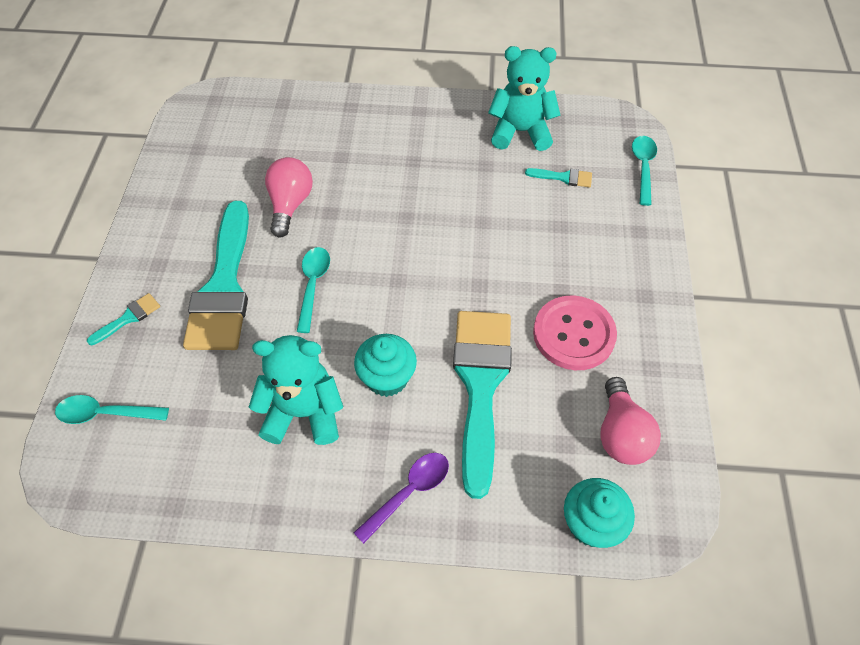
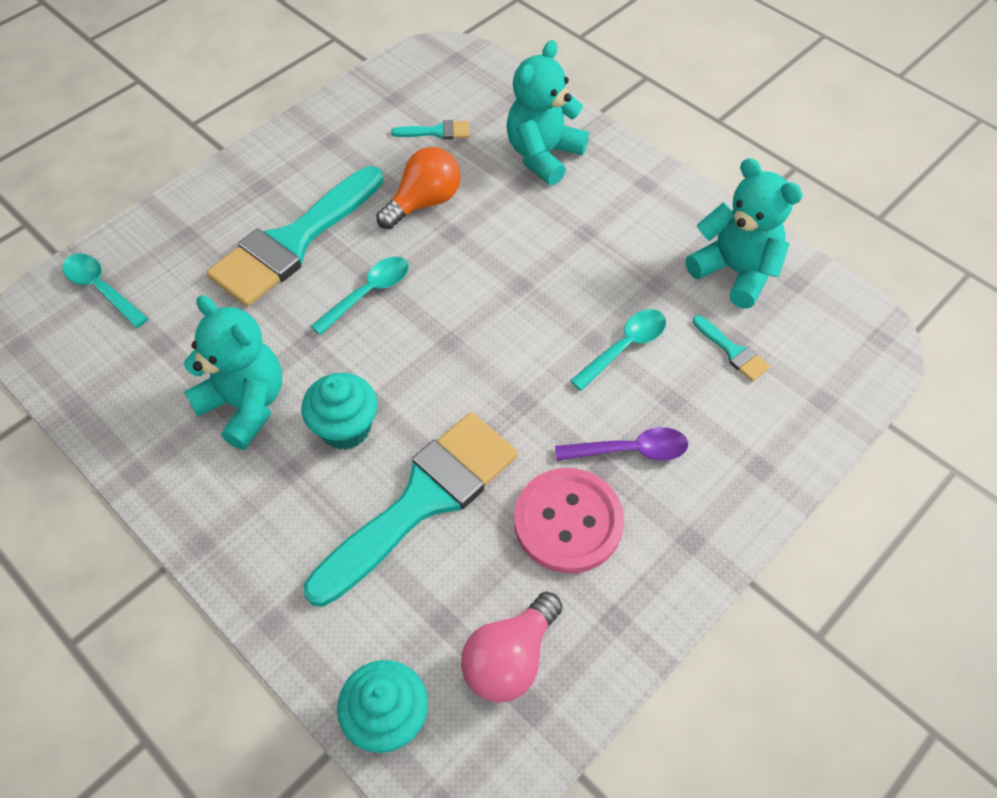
camera: 40 degrees right, 0 degrees up
turquoise brush [87,293,160,345] -> turquoise brush moved to [391,120,469,140]
pink light bulb [265,157,313,237] -> orange light bulb [376,147,461,229]
purple spoon [353,453,449,544] -> purple spoon moved to [555,427,688,461]
turquoise spoon [632,136,657,206] -> turquoise spoon moved to [570,309,666,391]
none -> turquoise teddy bear [506,40,589,186]

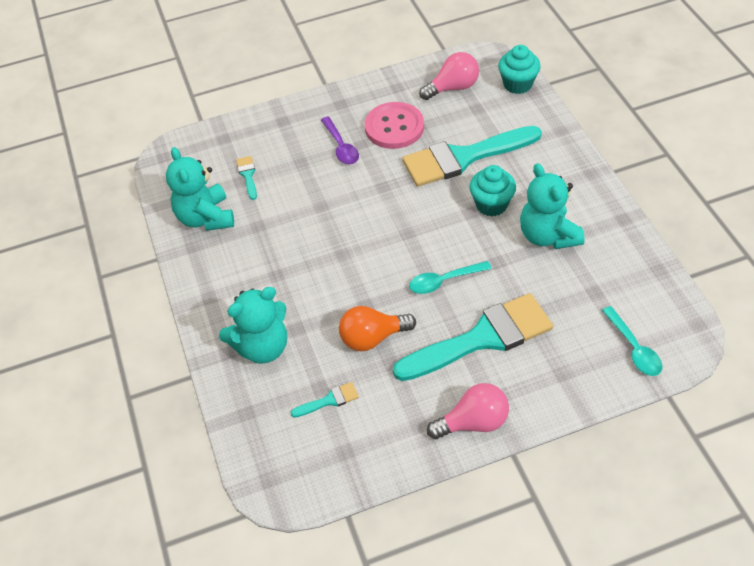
camera: 150 degrees left, 5 degrees down
turquoise brush [391,120,469,140] -> turquoise brush turned 135 degrees clockwise [291,382,359,418]
purple spoon [555,427,688,461] -> purple spoon turned 135 degrees counterclockwise [321,116,359,165]
turquoise spoon [570,309,666,391] -> none
none -> pink light bulb [427,383,509,439]

